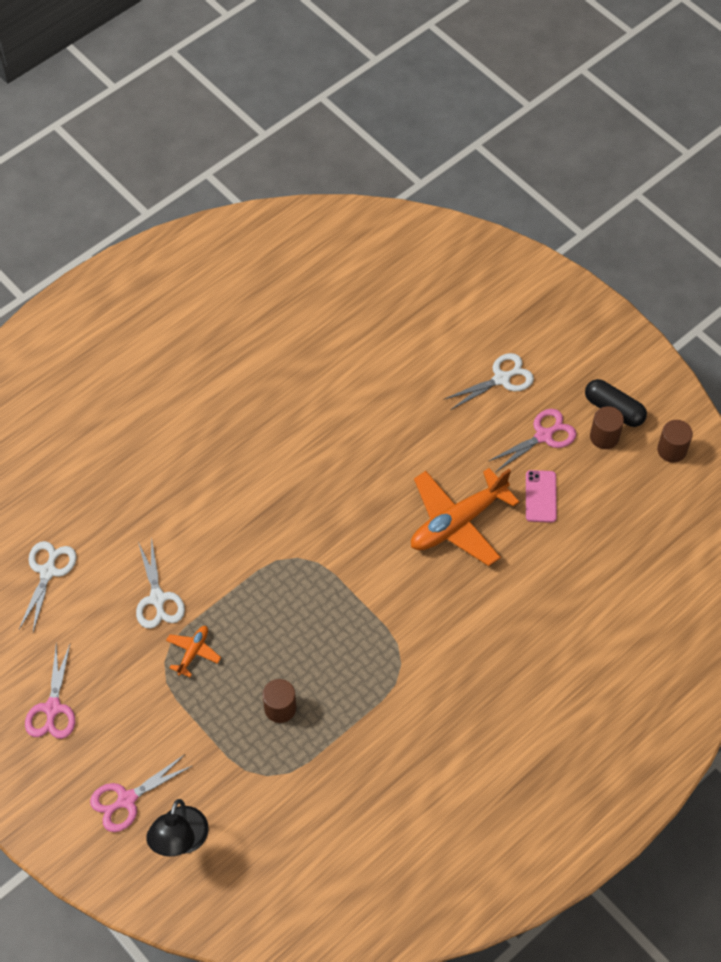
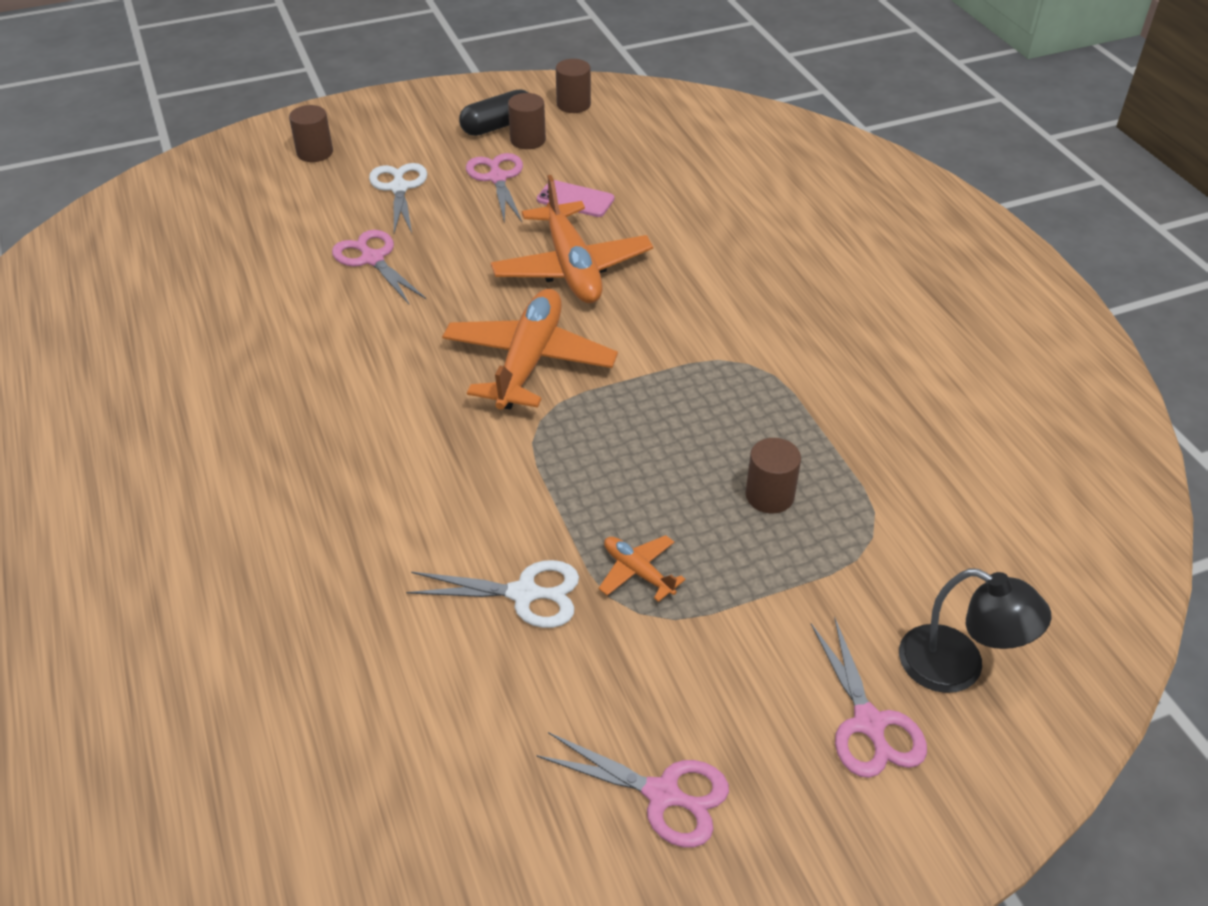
camera: 70 degrees left, 15 degrees down
white scissors [19,541,77,632] -> none
none -> brown cylinder [289,105,333,162]
none -> pink scissors [332,230,426,305]
none -> orange plane [442,289,618,410]

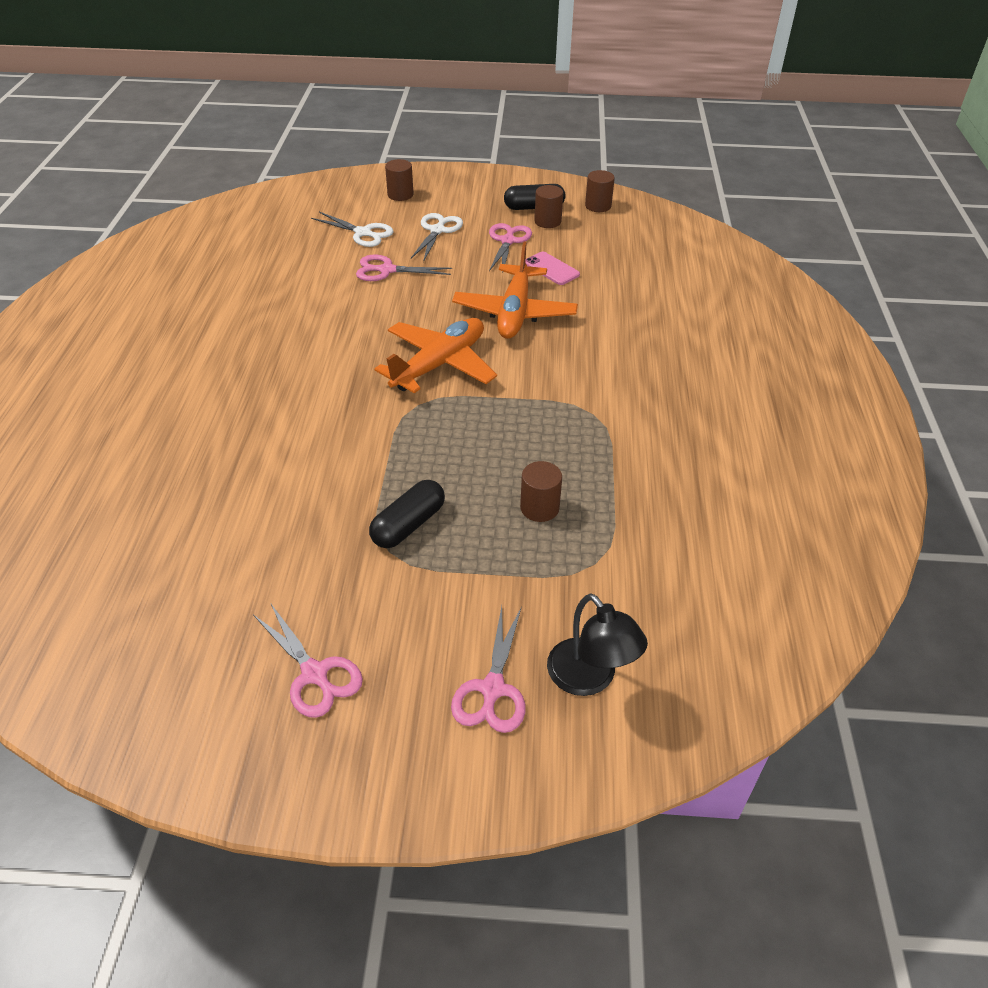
camera: 25 degrees right, 0 degrees up
pink scissors [332,230,426,305] -> pink scissors turned 75 degrees counterclockwise [356,255,452,281]
white scissors [406,560,579,628] -> white scissors moved to [311,212,394,247]
orange plane [599,535,685,602] -> black capsule [369,480,445,548]

